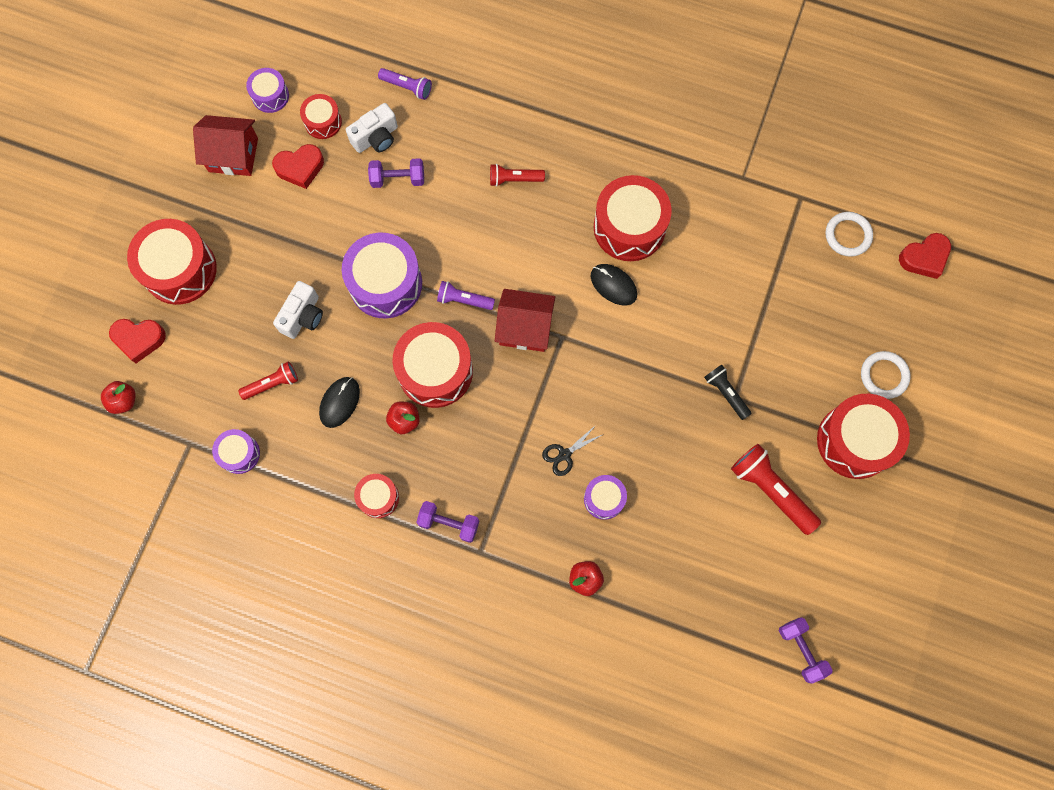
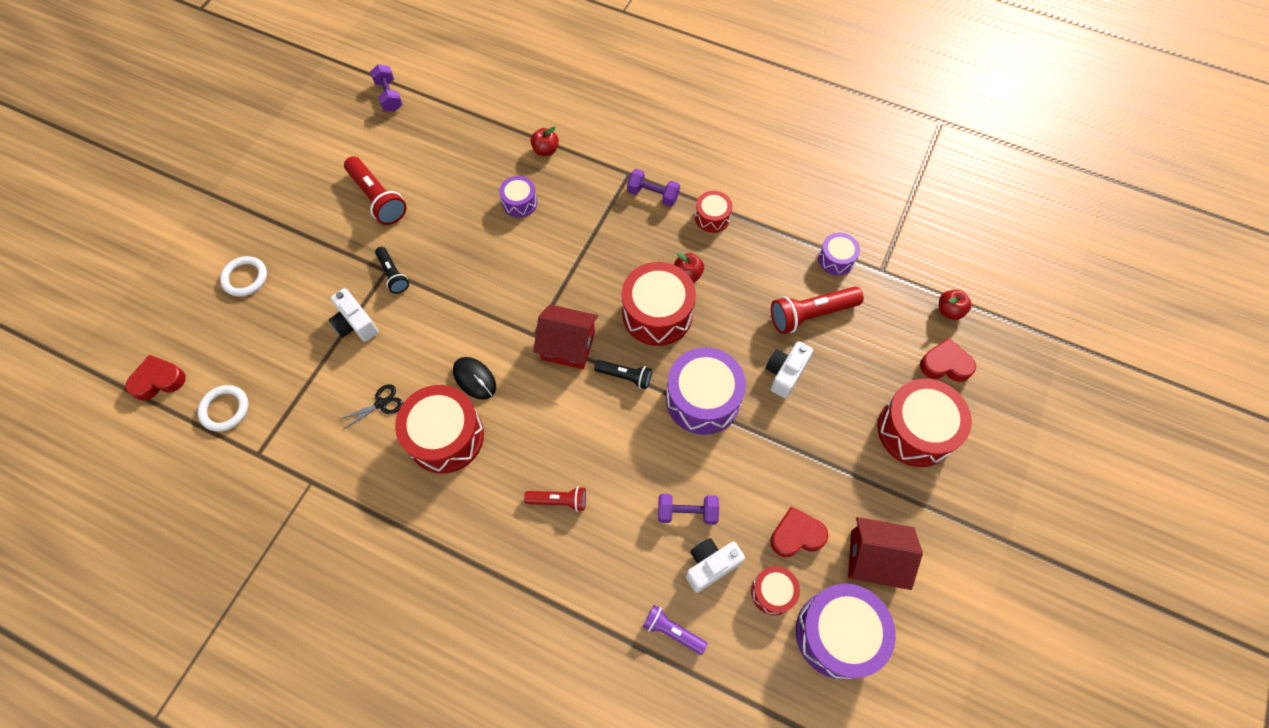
camera: 175 degrees left, 10 degrees down
red flashlight [238,361,298,400] -> red flashlight [771,287,864,334], size x1.67
purple drum [246,68,289,113] -> purple drum [796,584,896,680], size x1.89
black mouse [319,377,360,428] -> none
purple flashlight [437,281,495,310] -> black flashlight [594,360,652,389]
black scissors [542,424,604,476] -> black scissors moved to [340,384,403,430]
red drum [817,394,910,479] -> none
none -> white camera [329,288,379,342]

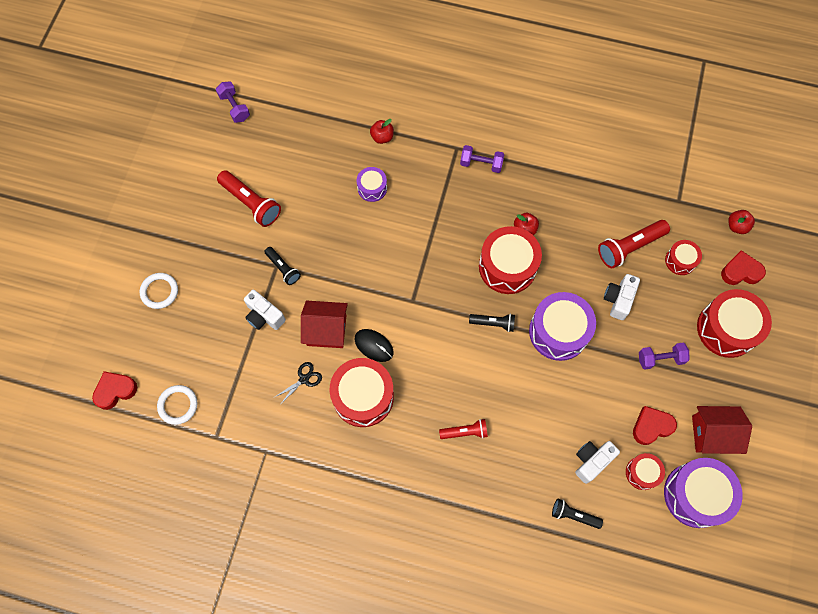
camera: 10 degrees left, 5 degrees up
red house [533,305,598,369] -> red house moved to [301,301,348,348]
purple flashlight [643,605,708,655] -> black flashlight [552,499,603,529]
purple dumbbell [658,494,719,525] -> purple dumbbell moved to [639,342,690,370]
red drum [695,191,732,233] -> red drum moved to [665,240,702,275]
purple drum [818,233,860,275] -> none

